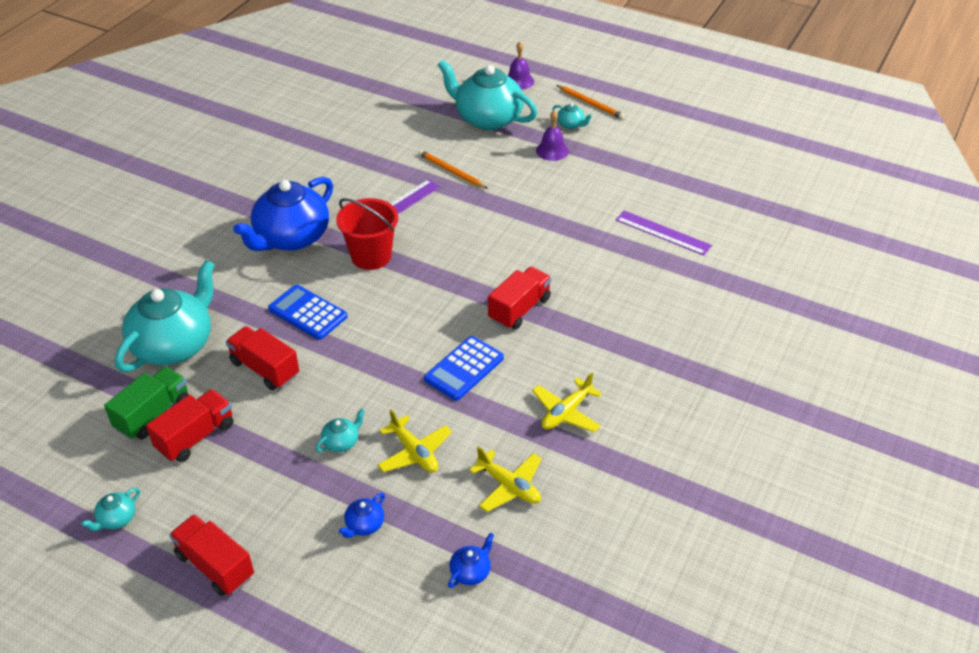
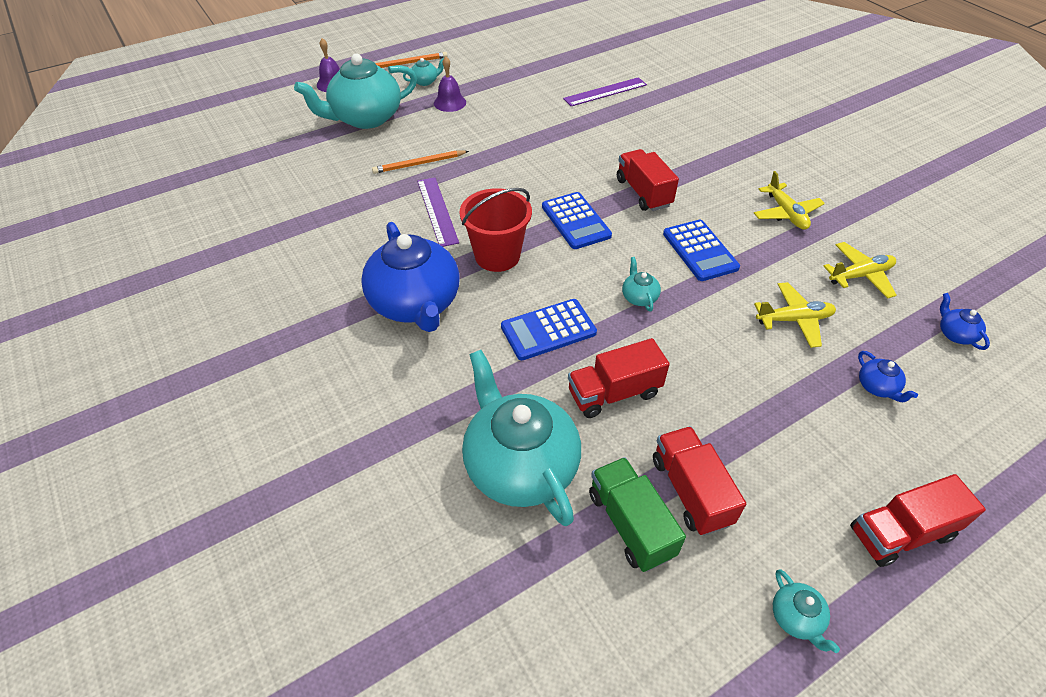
camera: 60 degrees left, 5 degrees up
turquoise teapot [315,409,365,452] -> turquoise teapot moved to [622,257,661,312]
none -> blue calculator [542,192,612,249]

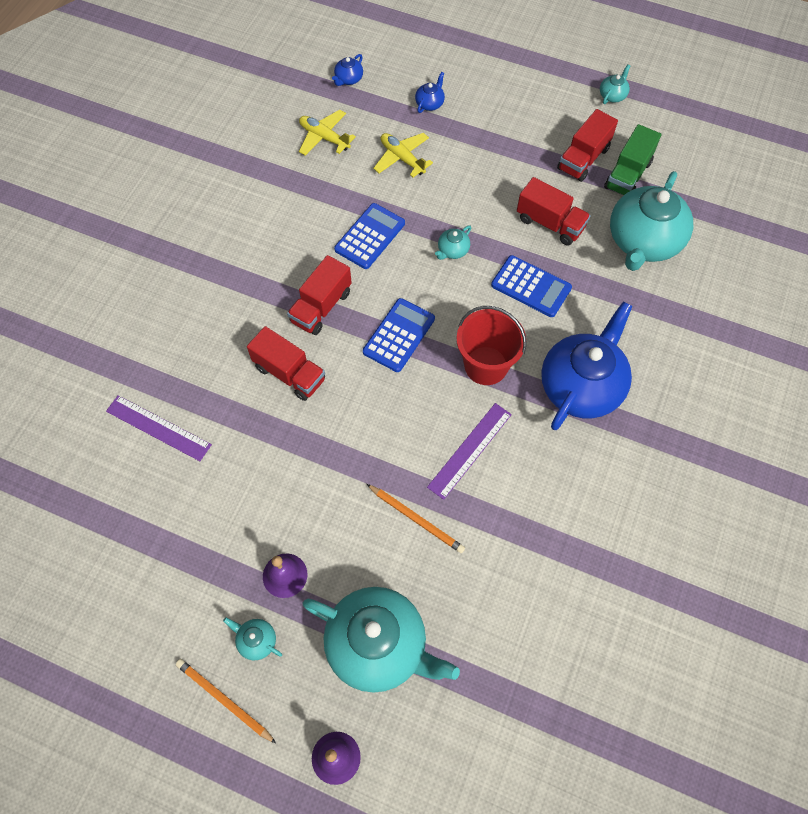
camera: 125 degrees left, 15 degrees up
yellow plane [754,171,825,230] -> none
red truck [850,474,986,567] -> red truck moved to [247,326,325,401]

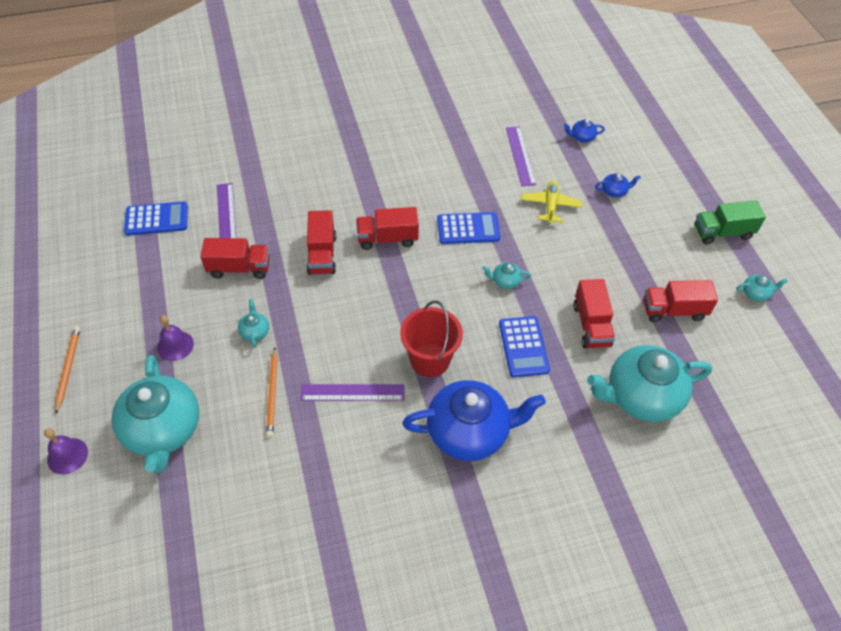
camera: 50 degrees right, 10 degrees down
turquoise teapot [223,617,282,660] -> turquoise teapot moved to [238,299,269,348]
yellow plane [299,110,356,156] -> purple ruler [506,127,536,186]
blue calculator [363,298,435,372] -> blue calculator moved to [124,201,188,236]
green truck [604,124,661,195] -> green truck moved to [694,200,766,245]
none -> red truck [200,238,270,279]

